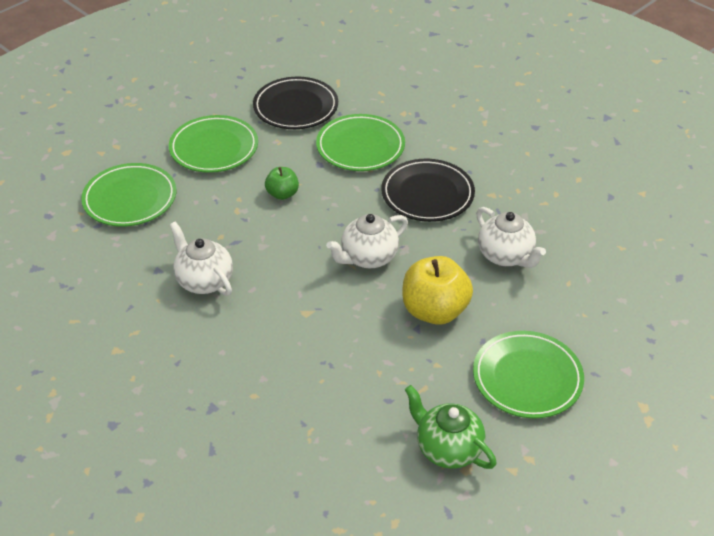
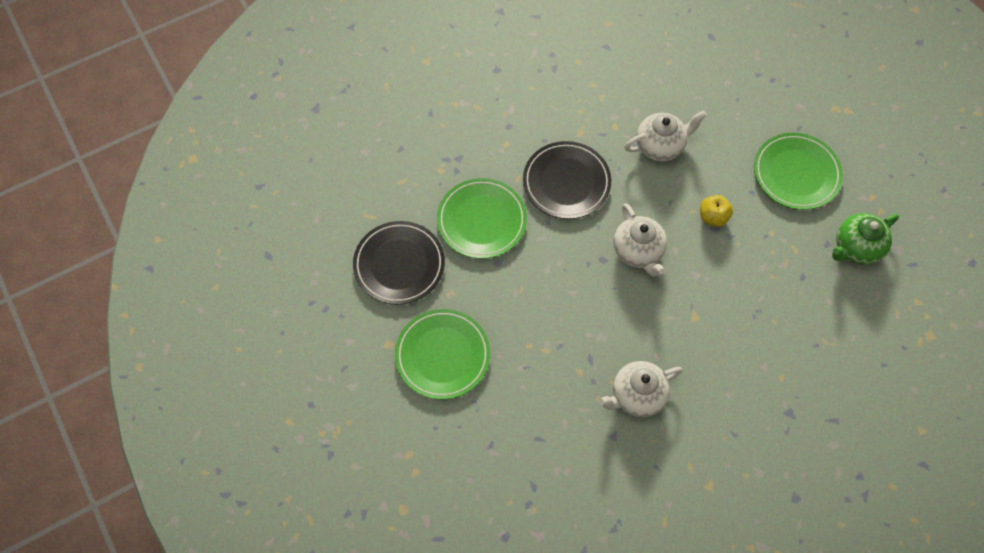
camera: 75 degrees left, 20 degrees up
green plate [81,163,176,227] -> none
green apple [265,167,299,200] -> none
yellow apple [402,256,473,325] -> yellow apple [700,195,733,227], size x0.54

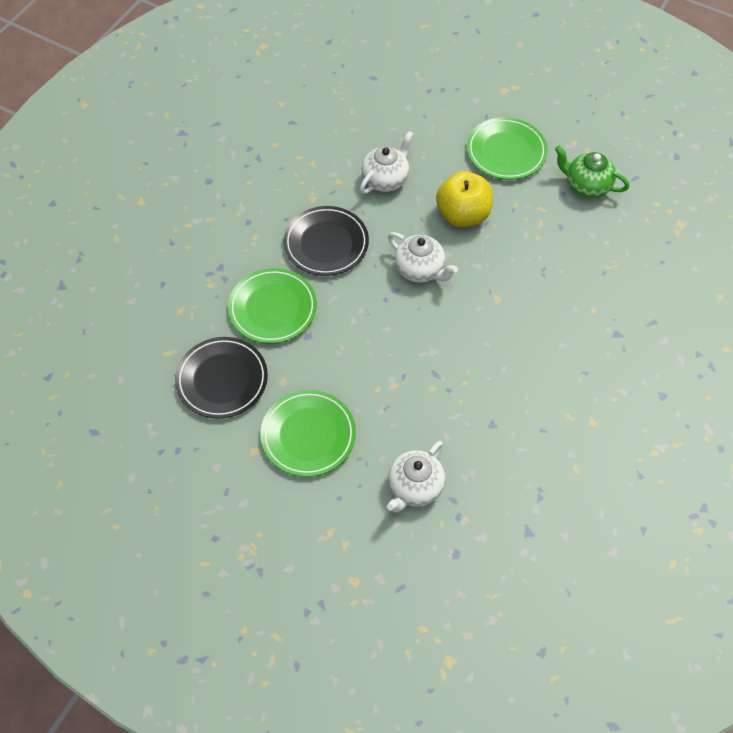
camera: 30 degrees left, 5 degrees down
white teapot [598,361,682,417] -> white teapot moved to [387,441,445,513]
yellow apple [700,195,733,227] -> yellow apple [436,171,493,227], size x1.85
green teapot [832,213,899,265] -> green teapot turned 90 degrees clockwise [555,146,629,198]

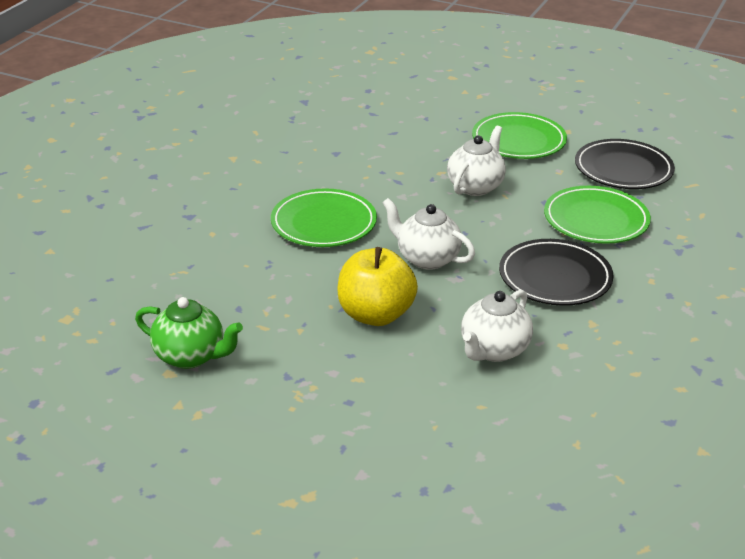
camera: 175 degrees right, 25 degrees down
white teapot [387,441,445,513] -> white teapot moved to [447,125,506,196]
green plate [467,117,548,180] -> green plate moved to [271,188,377,247]

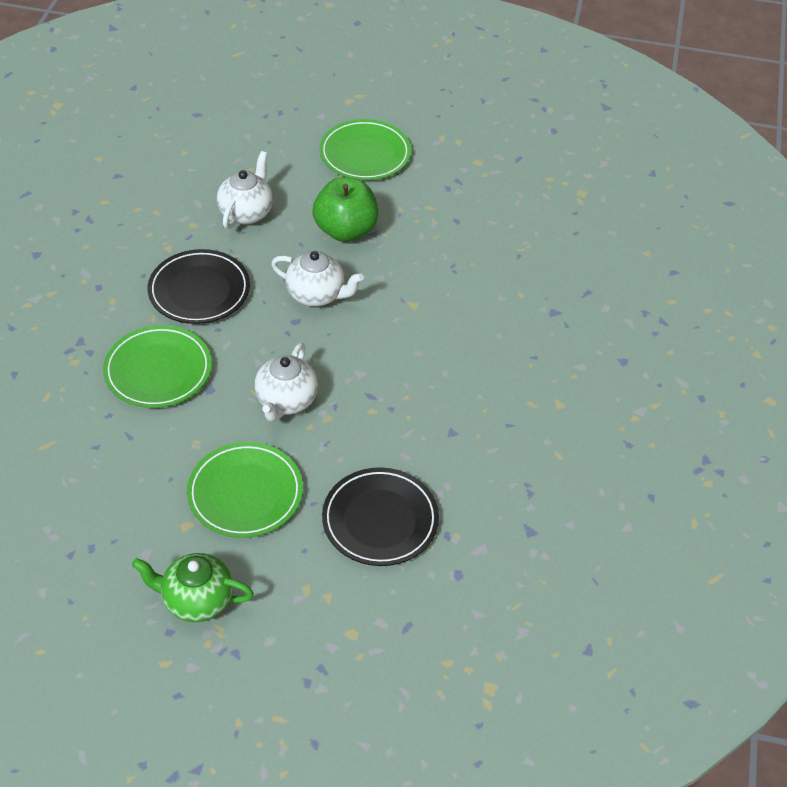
camera: 165 degrees right, 15 degrees up
green teapot [135,297,243,369] -> green teapot moved to [132,553,254,622]
green plate [271,188,377,247] -> green plate moved to [319,119,411,180]
yellow apple [337,247,418,326] -> green apple [313,177,378,242]
black plate [575,139,675,189] -> black plate moved to [322,467,439,566]

